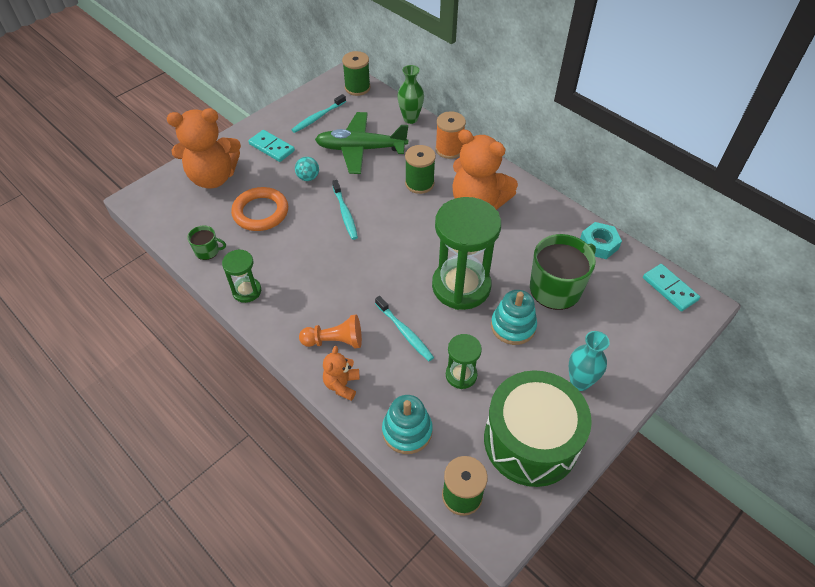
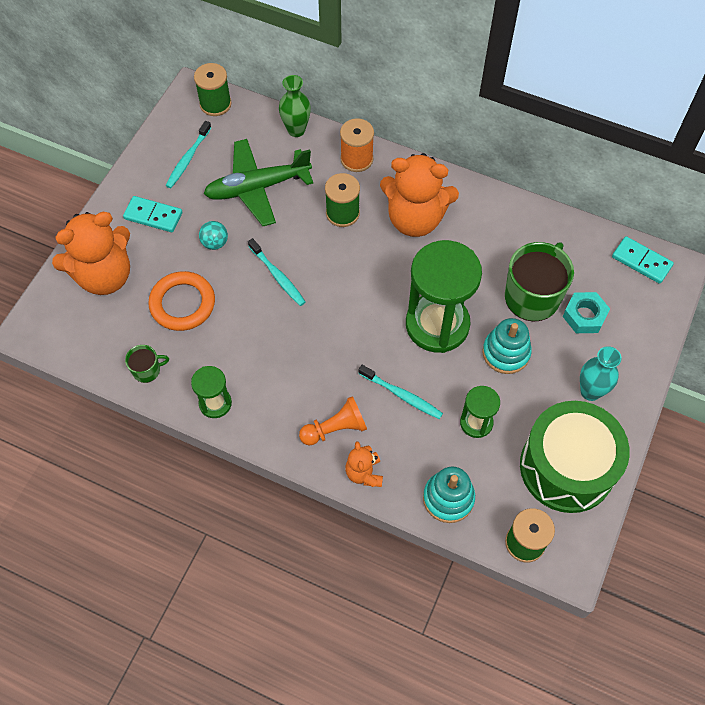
camera: 20 degrees left, 10 degrees up
turquoise nut [580,222,622,259] -> turquoise nut moved to [563,292,610,333]

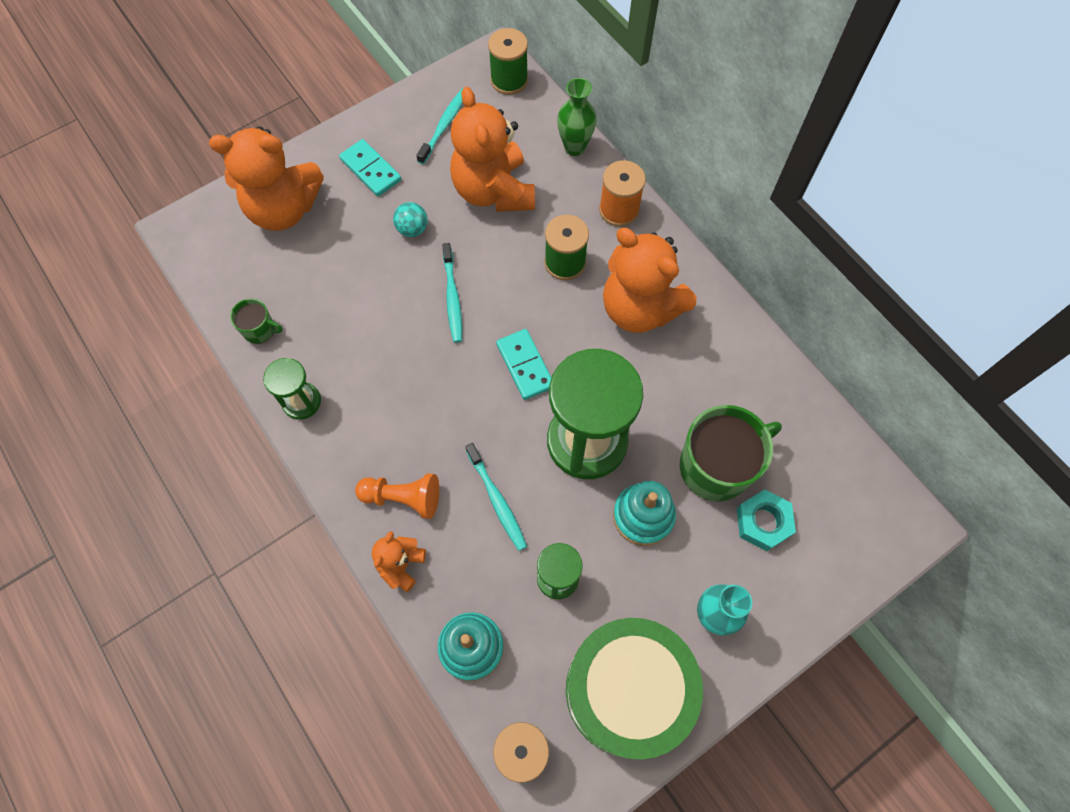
camera: 30 degrees right, 5 degrees up
orange ring [148,271,215,331] -> none
turquoise toothbrush [166,121,211,188] -> turquoise toothbrush turned 150 degrees clockwise [416,88,463,164]
green plane [204,139,313,226] -> orange teddy bear [450,87,535,212]
turquoise domino [612,236,674,284] -> turquoise domino moved to [496,329,552,400]

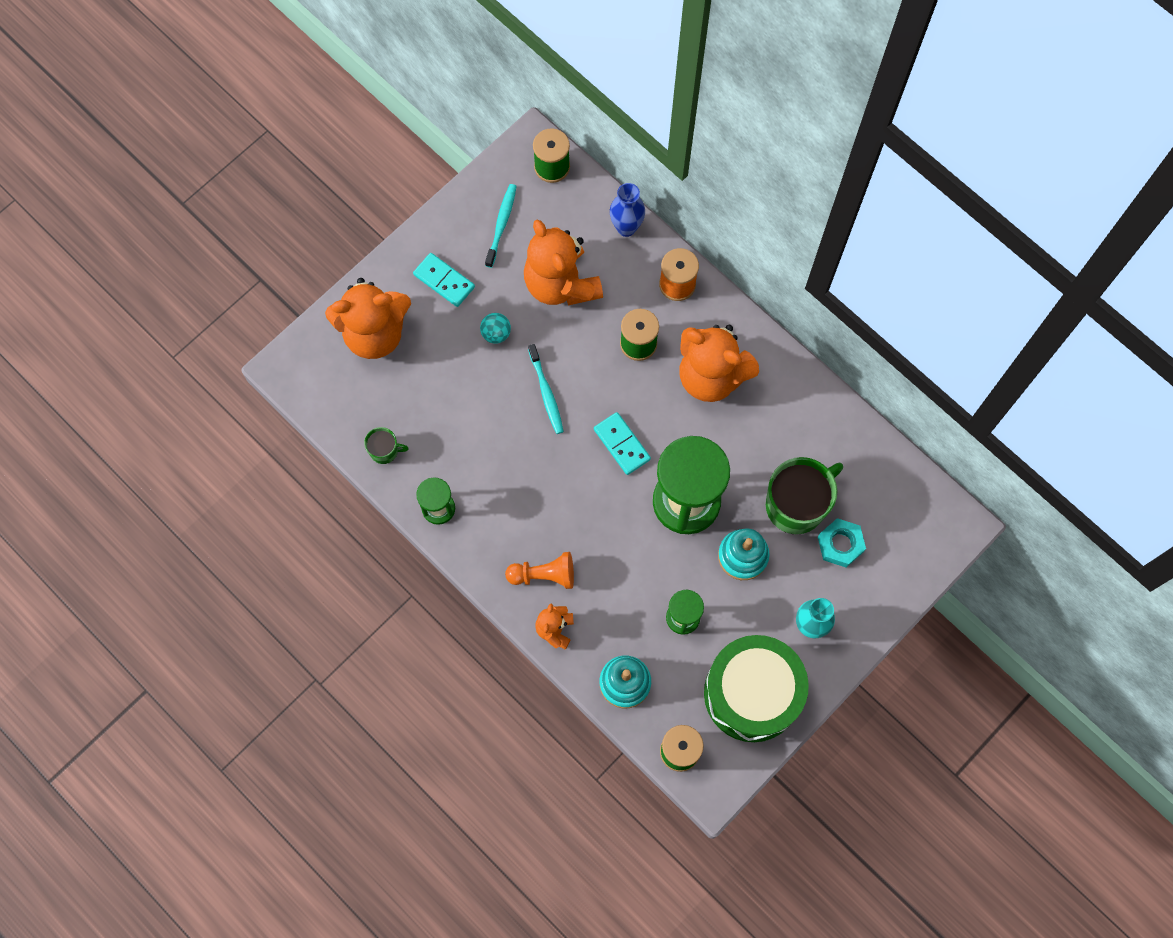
camera: 10 degrees left, 5 degrees up
turquoise toothbrush [466,443,527,551] -> none
green vase [557,78,597,156] -> blue vase [610,183,645,237]

